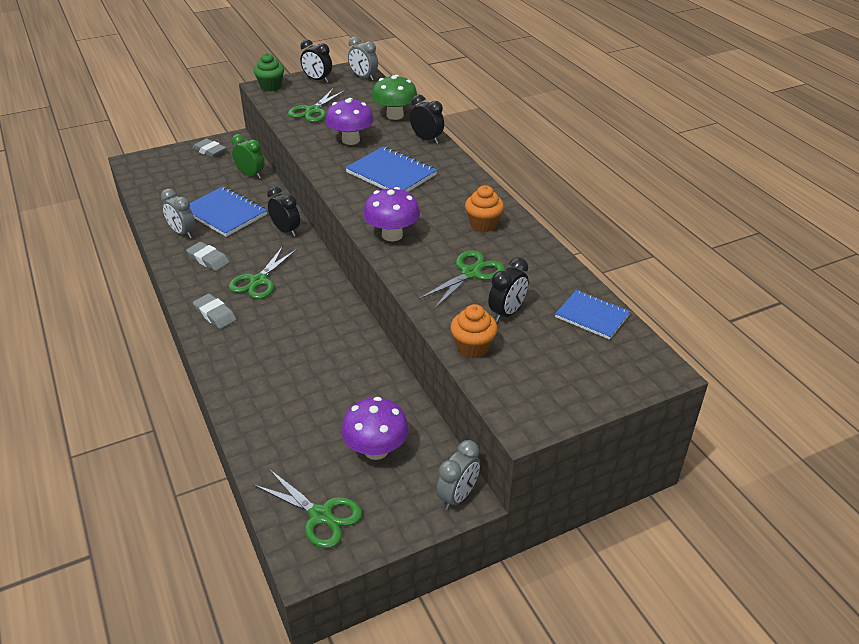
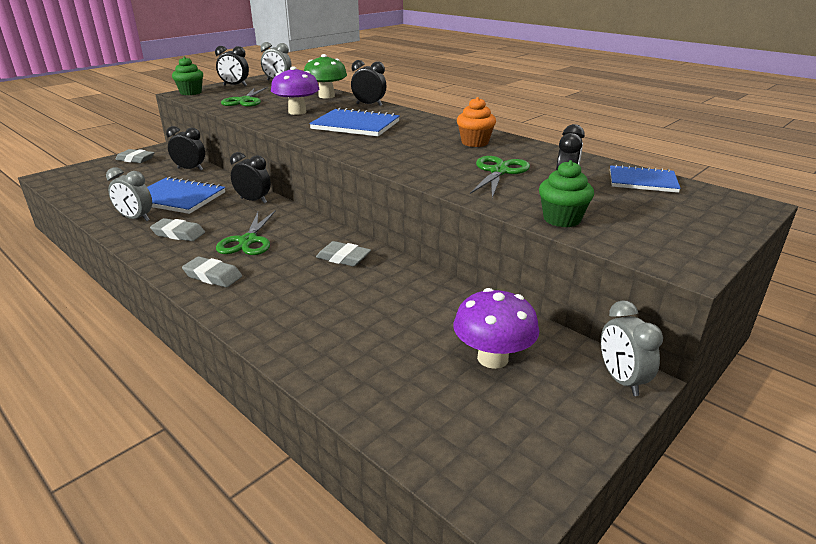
camera: 20 degrees left, 10 degrees down
green clock [232,134,265,179] -> black clock [166,126,205,170]
green scissors [253,469,362,548] -> none
purple mushroom [363,187,420,241] -> none
grey clock [436,440,480,510] -> grey clock turned 150 degrees clockwise [601,300,663,396]
orange cupcake [450,304,498,358] -> green cupcake [539,160,594,227]
none -> grey eraser [316,241,371,266]

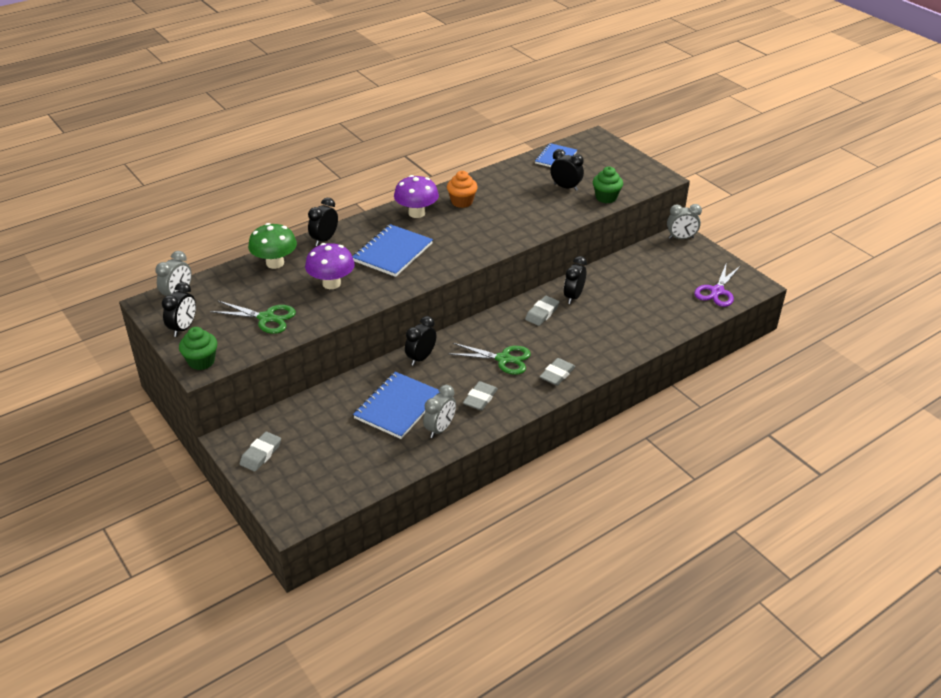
camera: 80 degrees left, 10 degrees up
black clock [166,126,205,170] -> black clock moved to [564,256,587,304]
purple mushroom [453,288,539,369] -> purple mushroom moved to [394,175,439,218]
green scissors [470,156,530,198] -> none
none -> purple scissors [694,262,740,307]

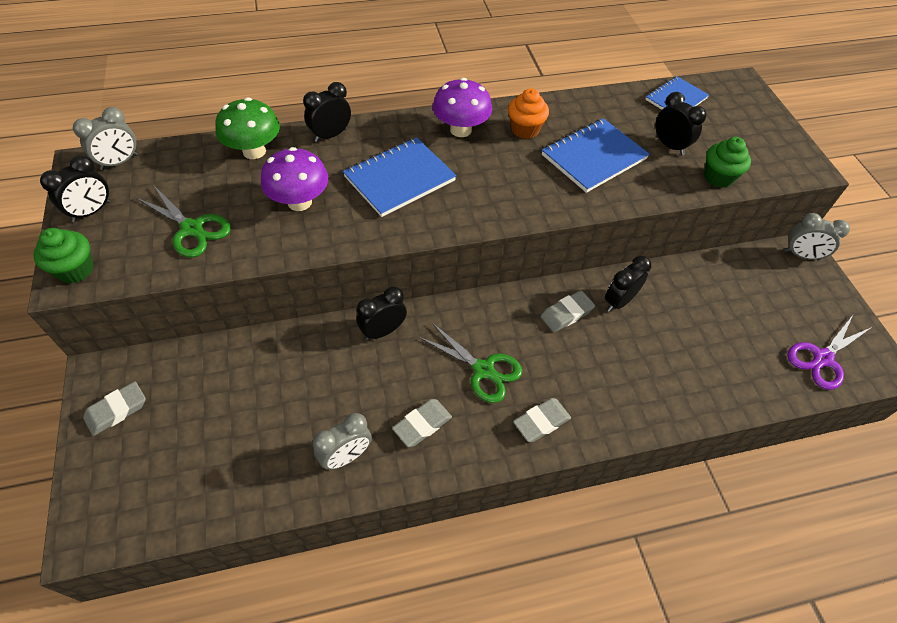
camera: 20 degrees right, 15 degrees up
blue notebook [353,372,440,439] -> blue notebook moved to [542,118,650,193]

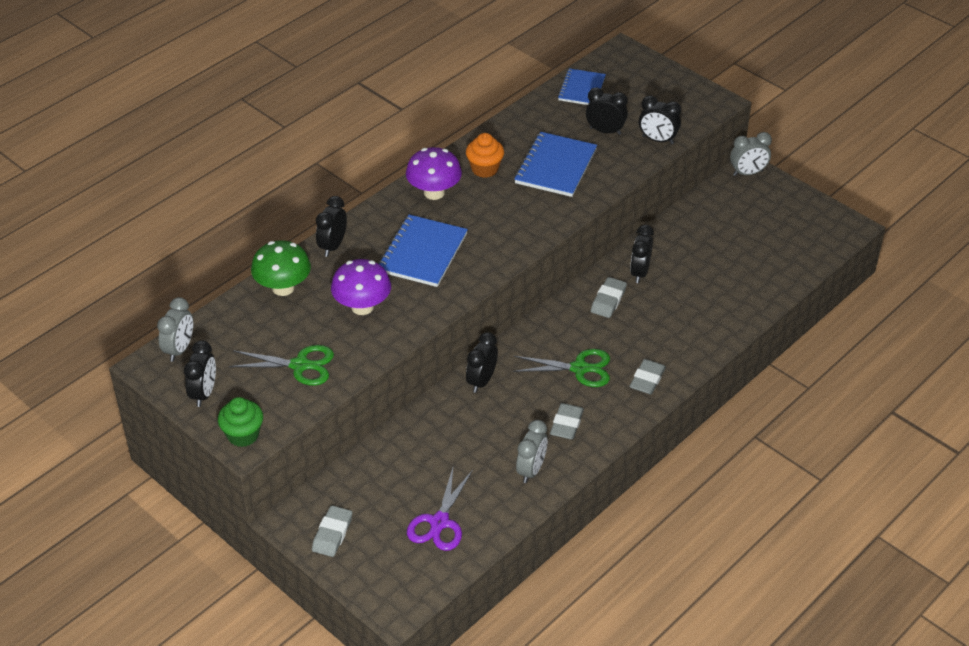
camera: 30 degrees left, 10 degrees down
green cupcake [704,137,751,188] -> black clock [639,96,681,144]
purple scissors [787,315,872,390] -> purple scissors moved to [407,468,473,551]

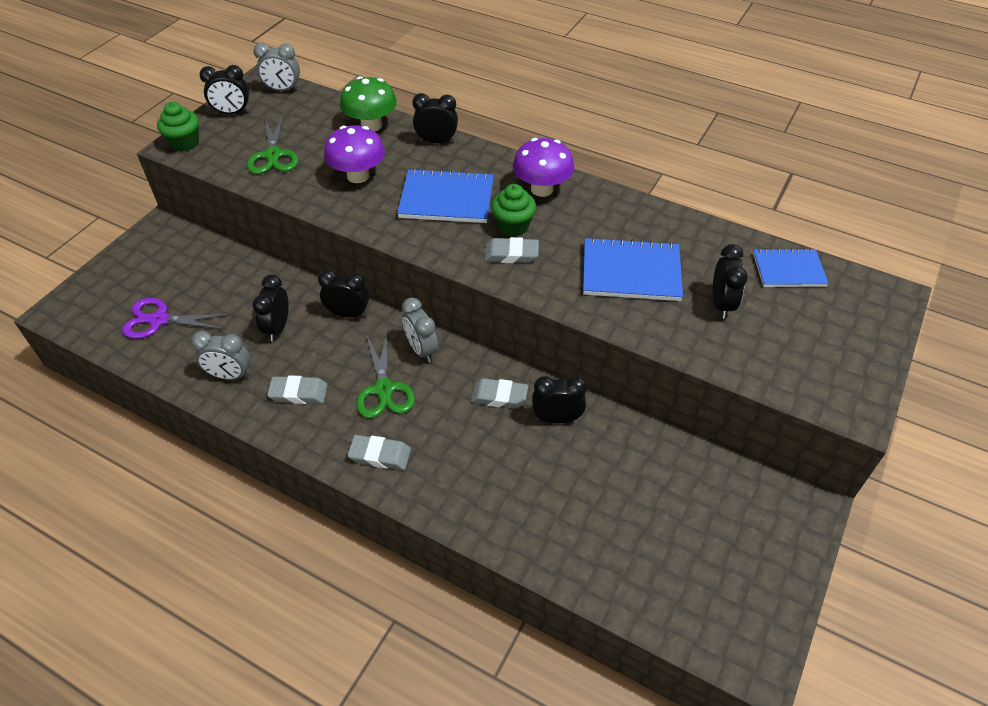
camera: 75 degrees right, 5 degrees up
grey eraser [312,505,352,557] -> grey eraser moved to [484,237,539,263]
orange cupcake [466,133,504,178] -> none
black clock [639,96,681,144] -> black clock moved to [252,275,289,341]
grey clock [730,132,772,176] -> grey clock moved to [402,297,438,363]
none -> green cupcake [491,184,536,237]

